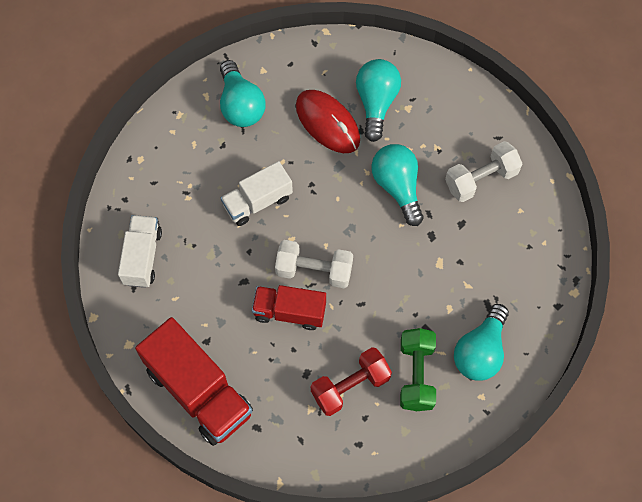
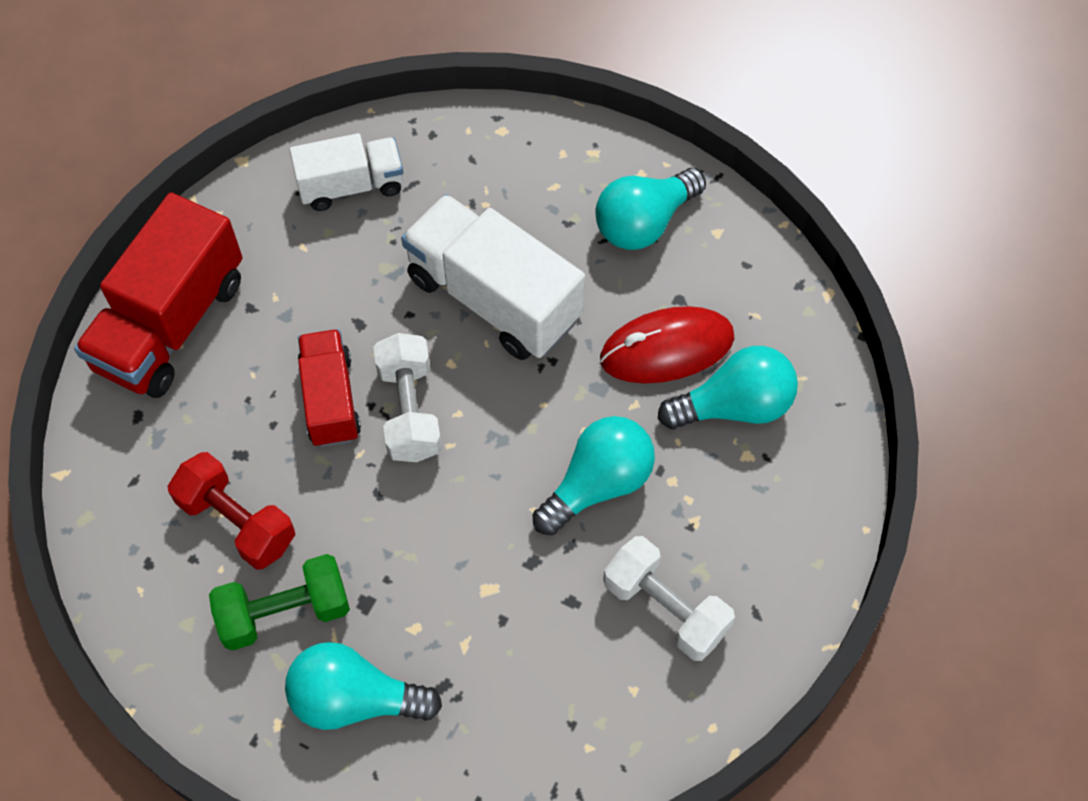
camera: 70 degrees right, 5 degrees down
white truck [221,161,293,226] -> white truck [401,194,585,360], size x1.65
red mouse [296,90,360,153] -> red mouse turned 45 degrees clockwise [600,306,734,383]

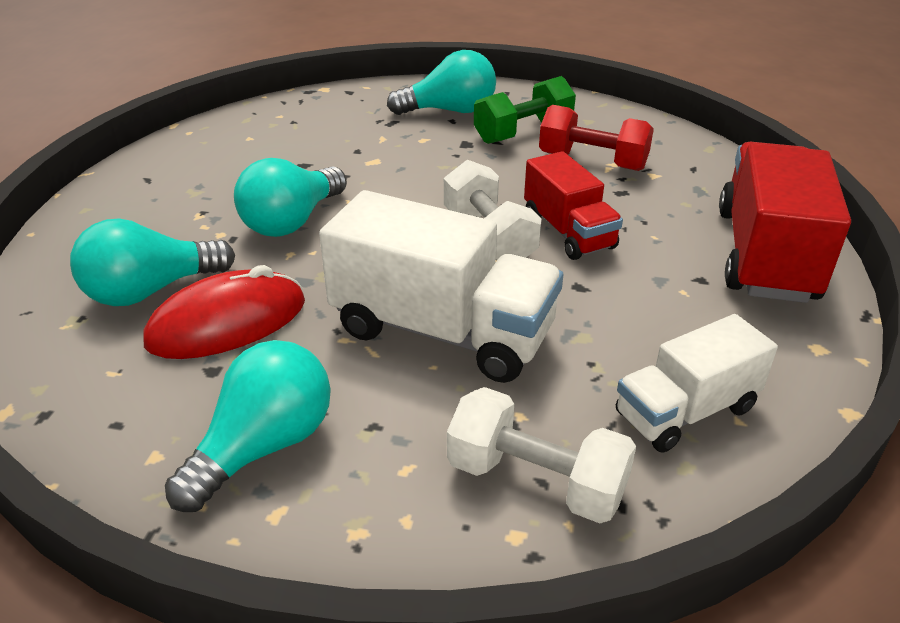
camera: 165 degrees right, 25 degrees down
white dumbbell [603,536,735,661] -> white dumbbell moved to [447,387,636,523]

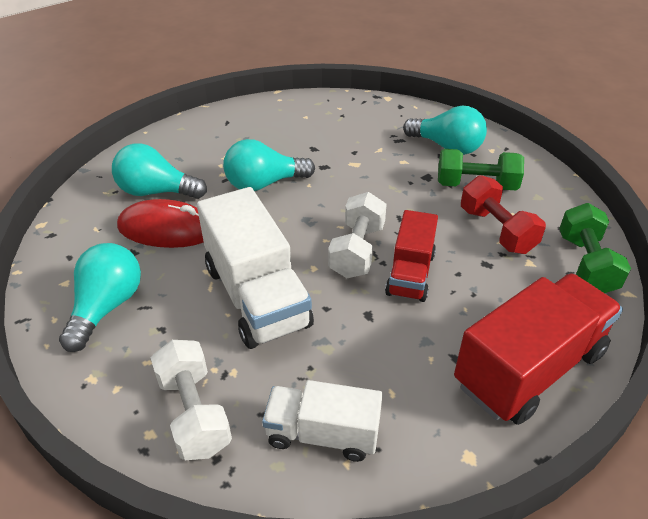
camera: 40 degrees right, 5 degrees up
turquoise light bulb [165,340,330,512] -> turquoise light bulb turned 60 degrees counterclockwise [59,243,141,352]
none -> green dumbbell [559,203,631,293]

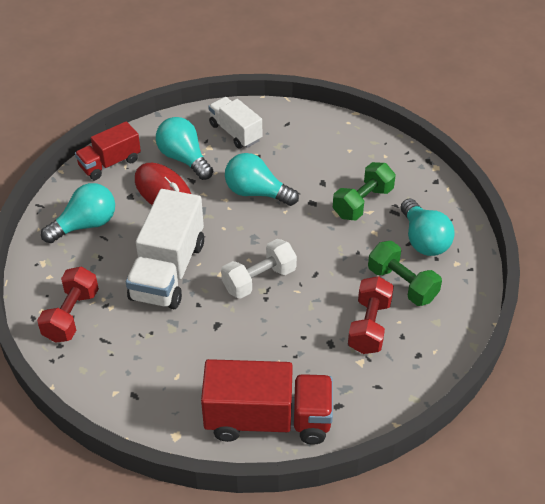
camera: 40 degrees right, 5 degrees up
white dumbbell [151,340,232,460] -> red dumbbell [37,266,99,343]
white truck [262,380,383,462] -> white truck moved to [208,97,262,149]
red truck [385,210,438,302] -> red truck moved to [75,121,141,180]
green dumbbell [559,203,631,293] -> green dumbbell moved to [333,162,396,220]

